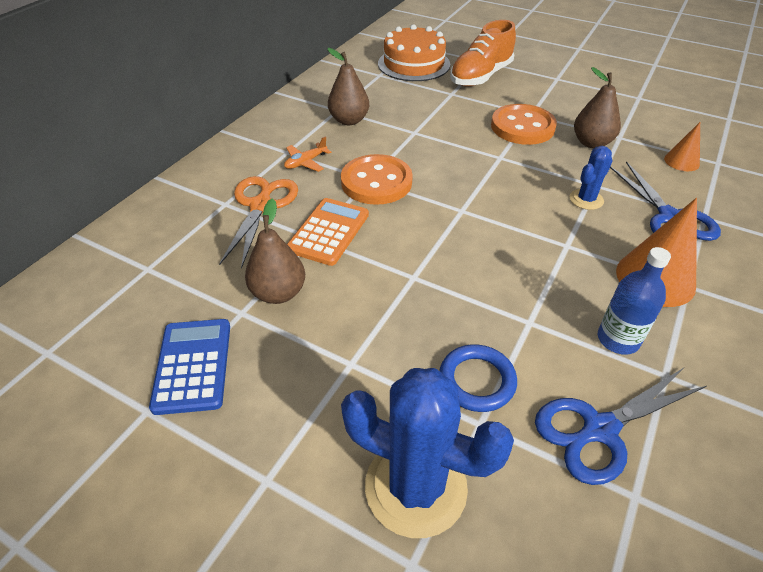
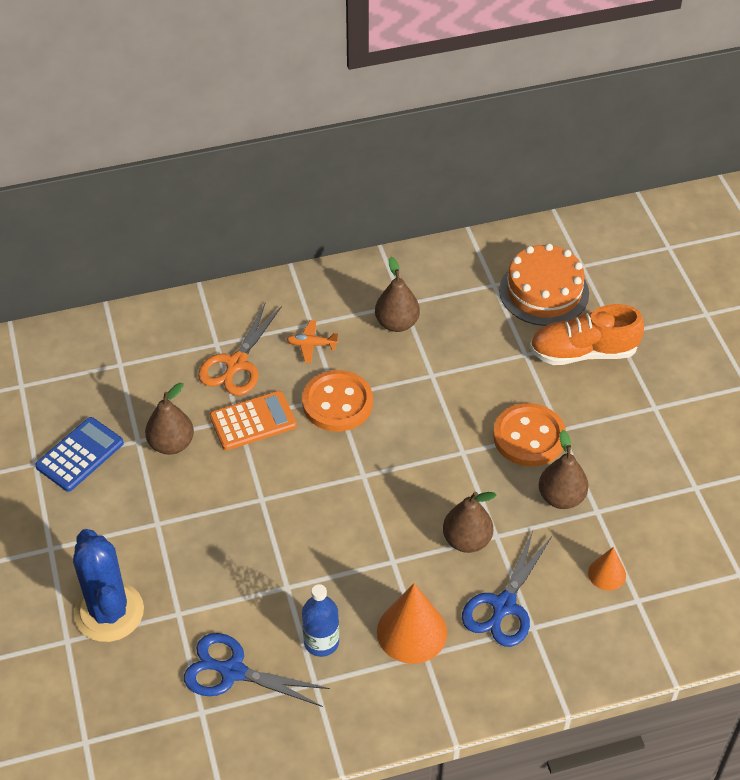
camera: 45 degrees right, 5 degrees up
orange scissors [219,176,298,269] -> orange scissors turned 150 degrees clockwise [198,302,282,396]
blue ring [439,344,517,412] -> none
blue cactus [570,146,613,210] -> brown pear [443,492,496,553]

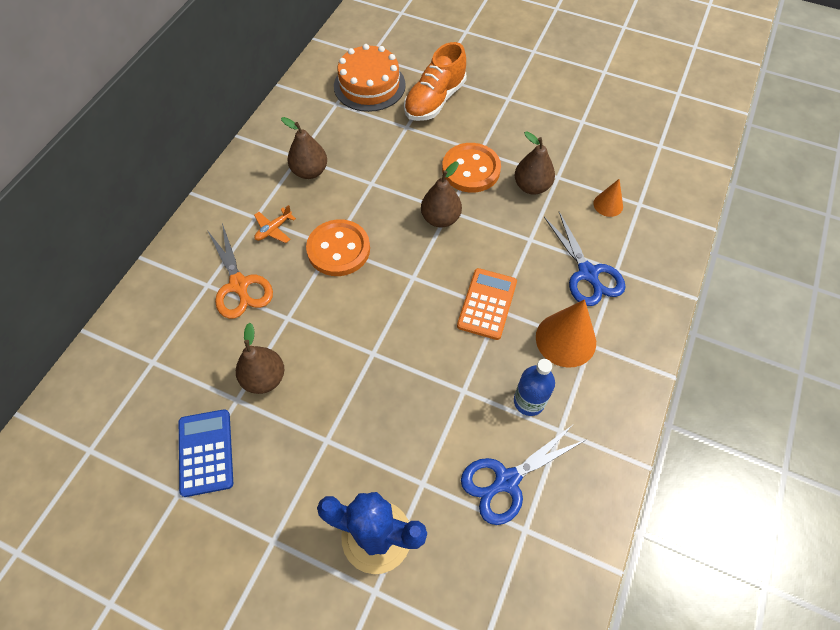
camera: 50 degrees left, 10 degrees up
orange calculator [210,391,297,450] -> orange calculator moved to [457,268,517,340]
brown pear [443,492,496,553] -> brown pear moved to [421,162,462,228]

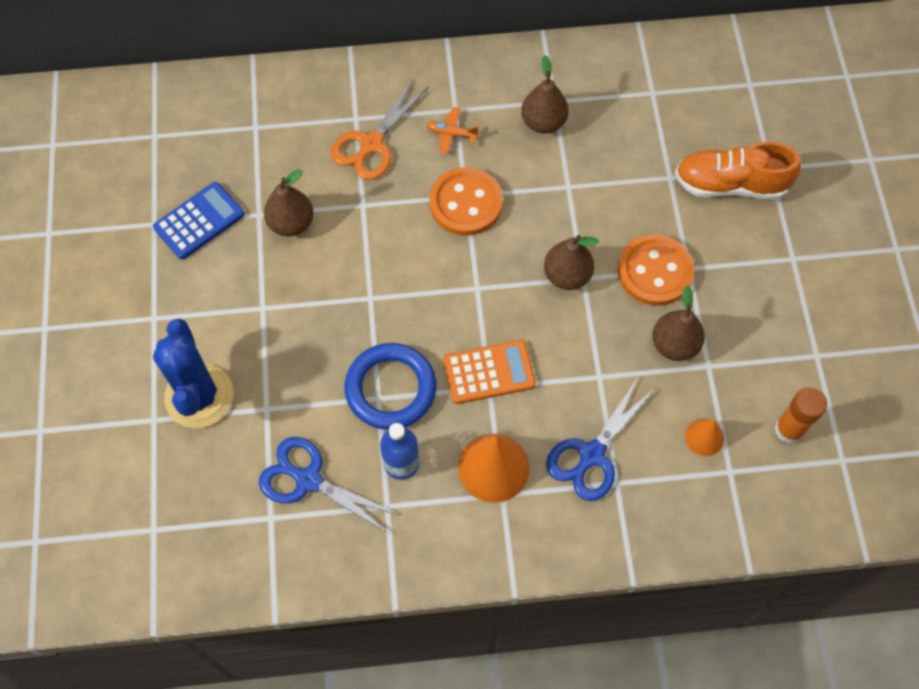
camera: 60 degrees right, 5 degrees up
orange cake [334,44,406,112] -> none
none -> blue ring [345,343,437,430]
none -> orange glue stick [774,387,827,444]

